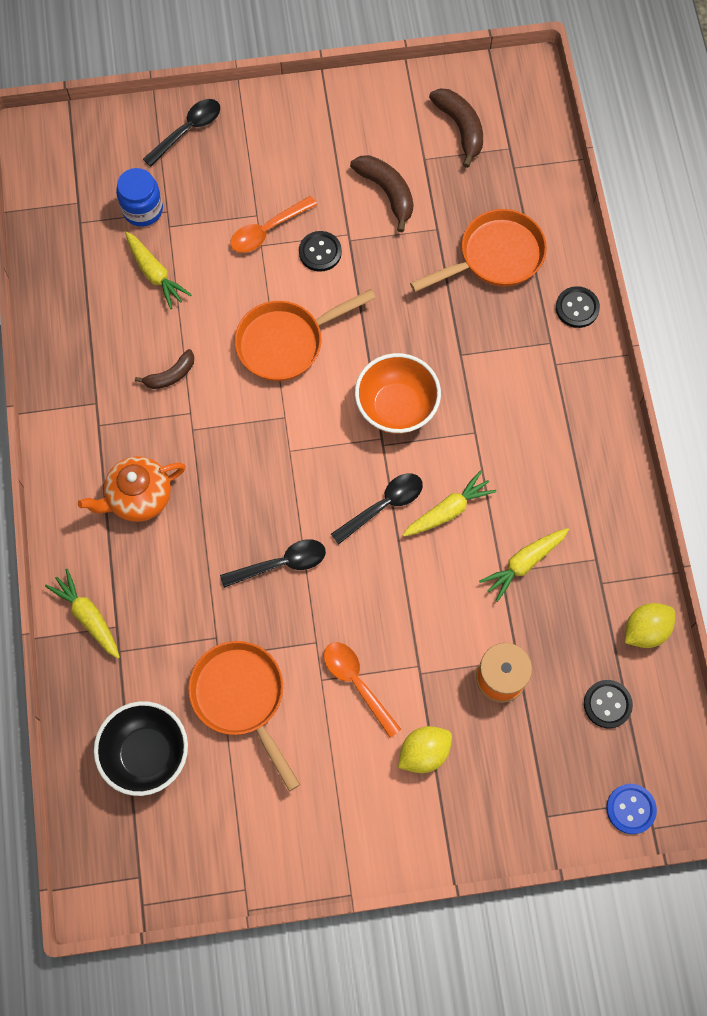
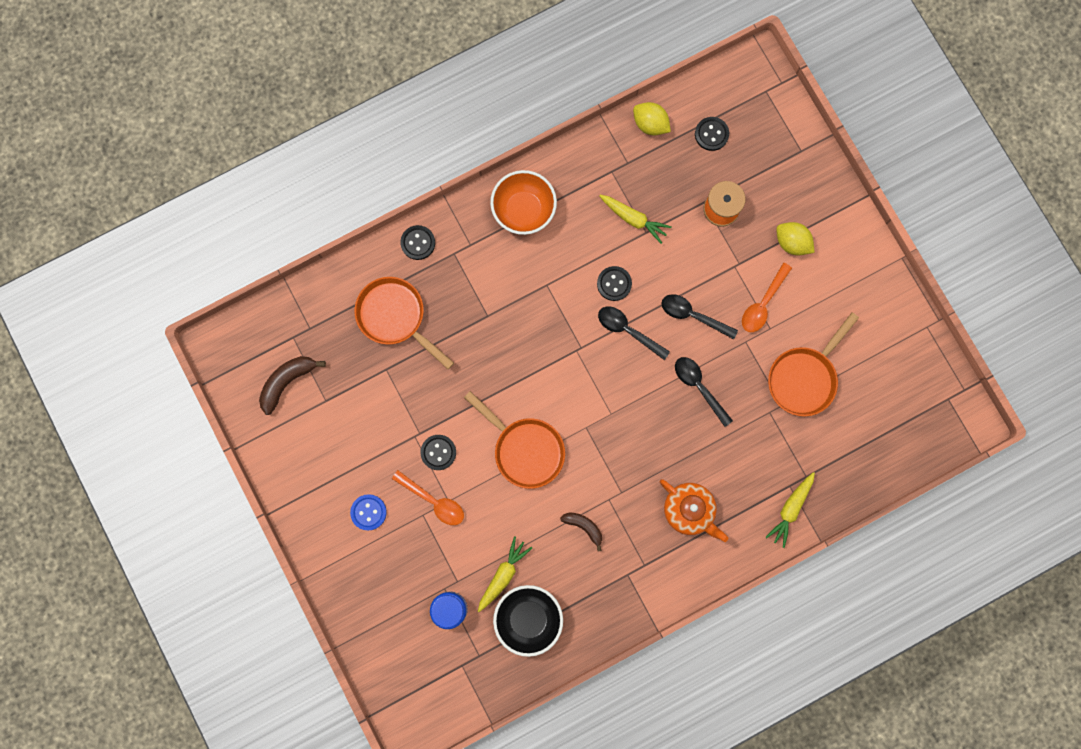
camera: 110 degrees left, 10 degrees up
black bowl [94,701,188,796] -> black bowl moved to [493,585,563,657]
black spoon [143,99,220,167] -> black spoon moved to [662,294,738,339]
brown banana [350,155,414,232] -> none
orange bowl [355,353,441,434] -> orange bowl moved to [490,170,557,235]
yellow carrot [403,470,496,537] -> black button [597,266,632,301]
blue button [606,784,657,834] -> blue button moved to [350,494,387,531]

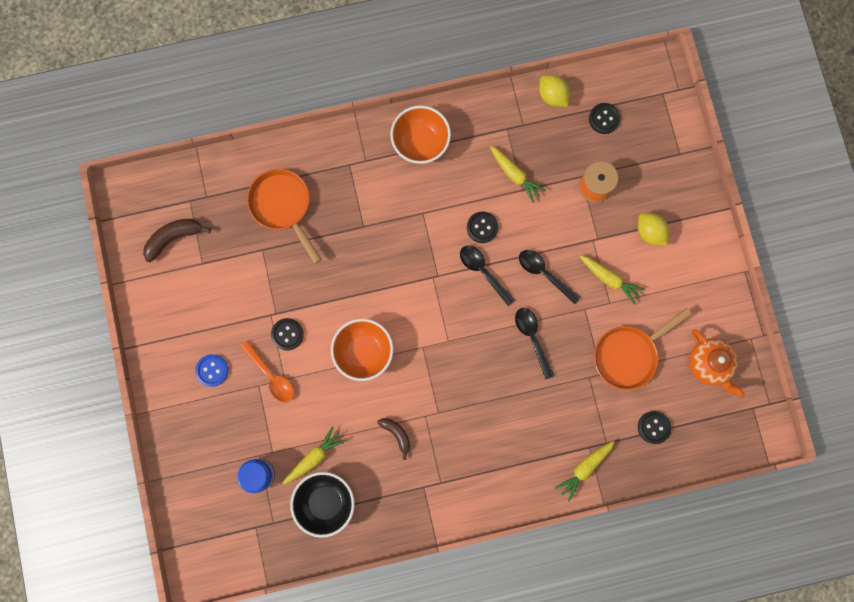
camera: 15 degrees right, 0 degrees up
black button [400,225,435,260] -> black button moved to [638,411,671,444]
orange pan [464,391,565,489] -> orange bowl [331,319,393,381]
orange teapot [660,479,729,542] -> orange teapot moved to [689,329,745,398]
orange spoon [742,263,792,332] -> yellow carrot [579,255,645,305]

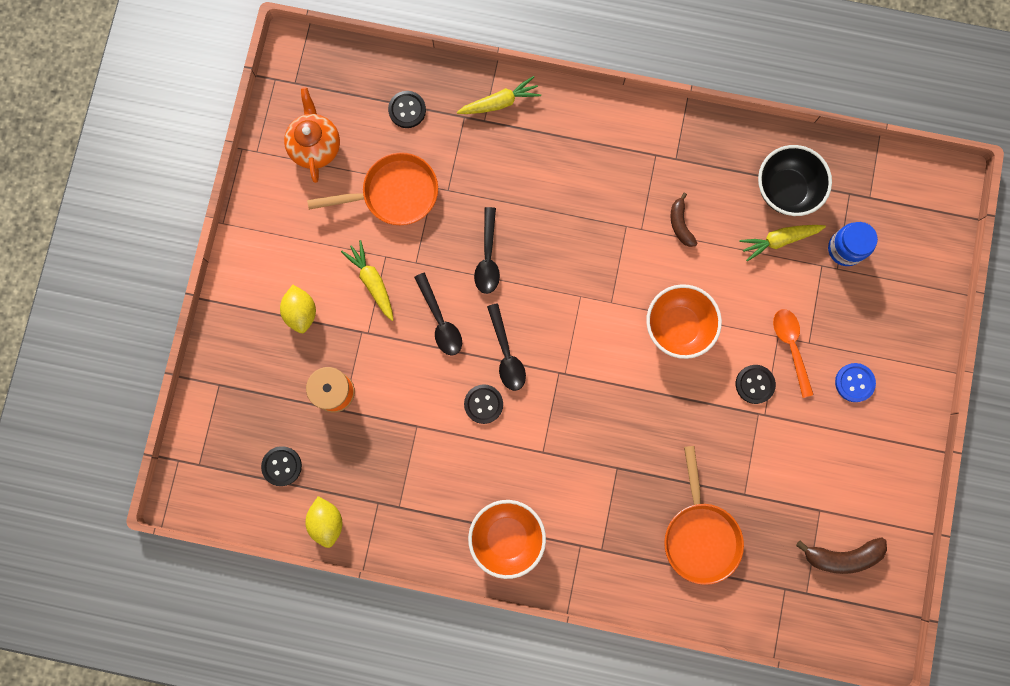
camera: 155 degrees left, 0 degrees up
yellow carrot [490,146,546,203] -> none

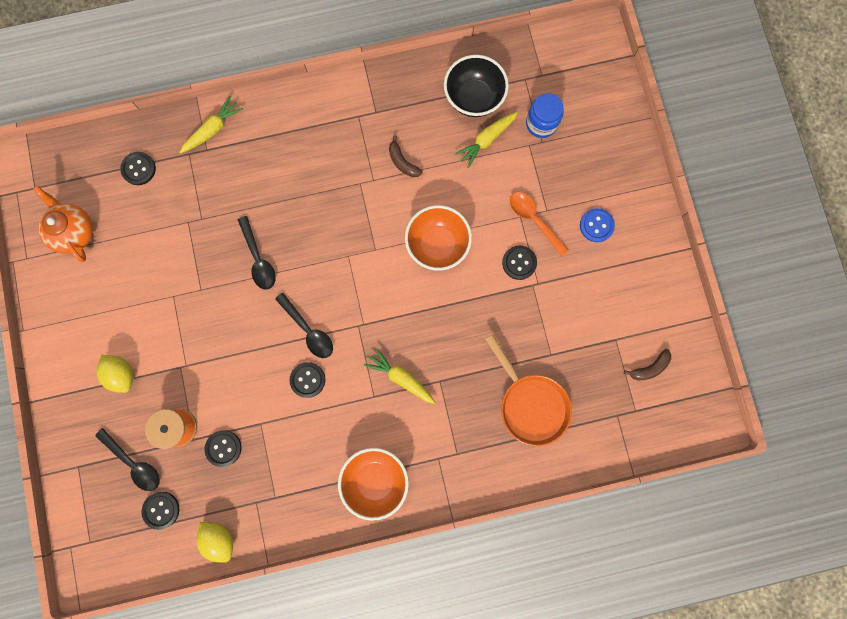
camera: 25 degrees left, 0 degrees up
orange pan [307,152,438,225] -> none
yellow carrot [341,240,394,321] -> yellow carrot moved to [364,348,436,404]
black spoon [414,273,462,356] -> black spoon moved to [95,428,160,491]
brown banana [796,537,887,574] -> brown banana [624,349,671,380], size x0.65
none -> black button [205,430,242,467]

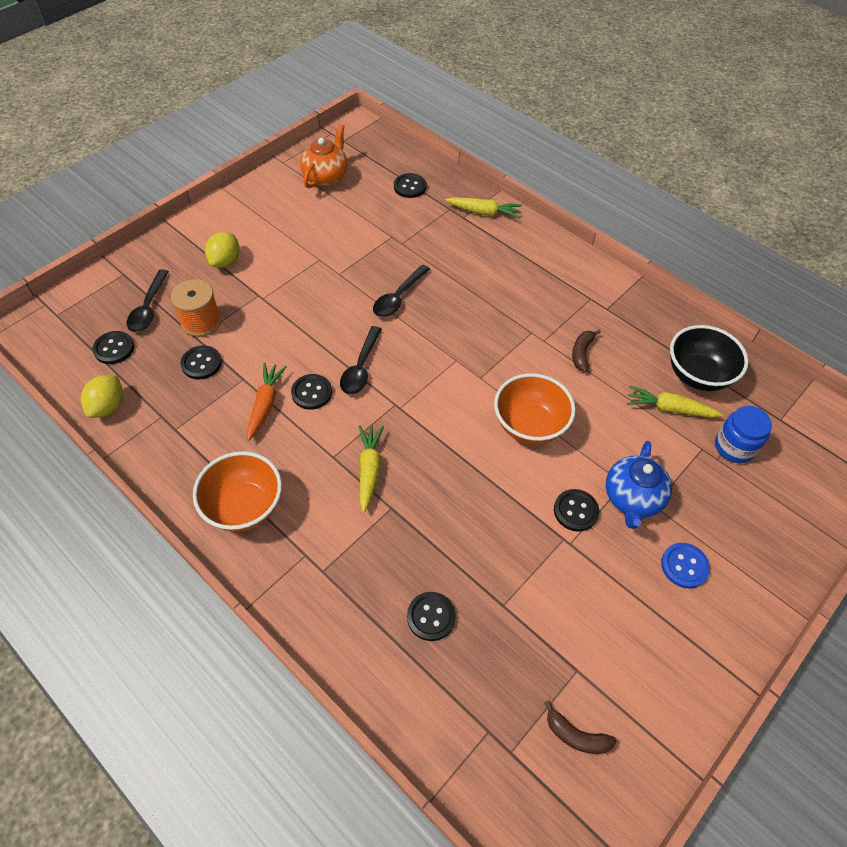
camera: 55 degrees right, 25 degrees down
orange pan [485,335,572,446] -> black button [407,592,456,641]
orange spoon [510,192,569,256] -> blue teapot [606,441,672,529]
none -> orange carrot [247,363,287,441]

